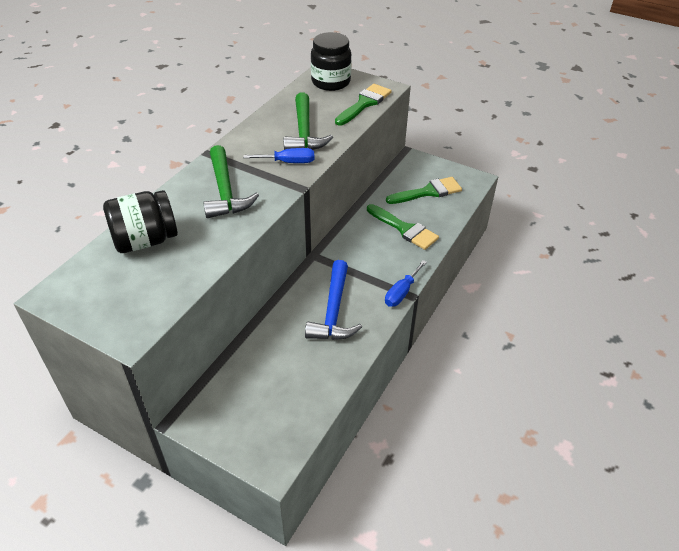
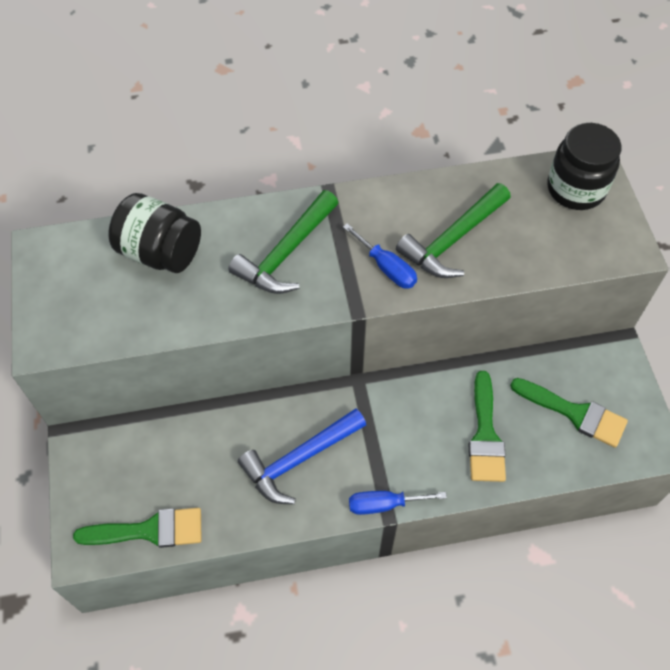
camera: 50 degrees right, 15 degrees up
green brush [335,84,392,126] -> green brush moved to [73,508,202,548]

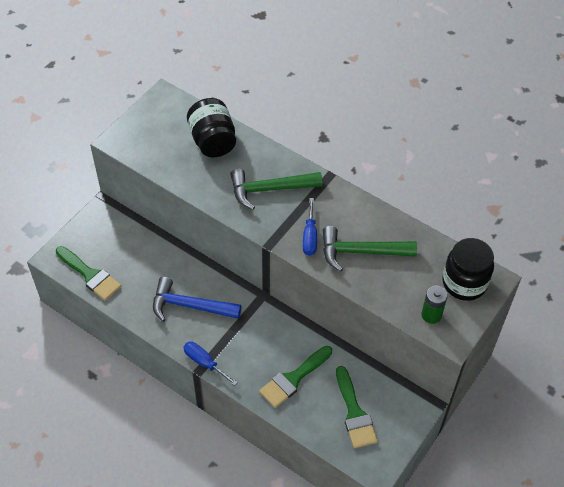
camera: 45 degrees right, 5 degrees down
none -> green battery [421,286,448,324]

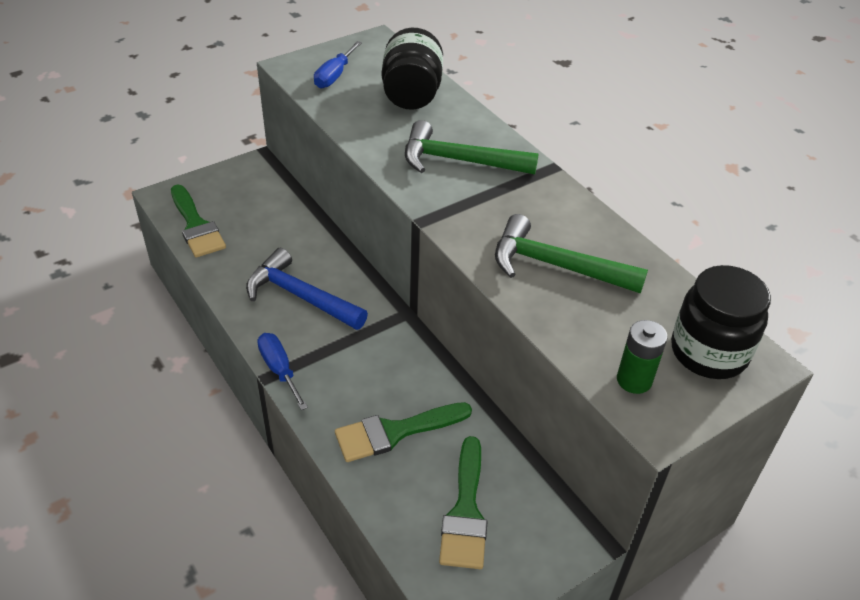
camera: 20 degrees right, 10 degrees down
blue screwdriver [303,198,317,256] -> blue screwdriver moved to [314,41,362,88]

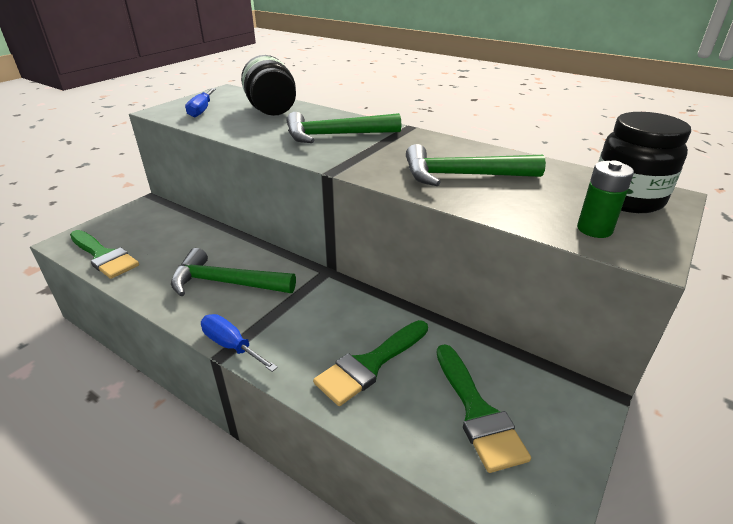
camera: 20 degrees left, 10 degrees down
blue hammer [246,248,368,330] -> green hammer [171,248,296,296]

